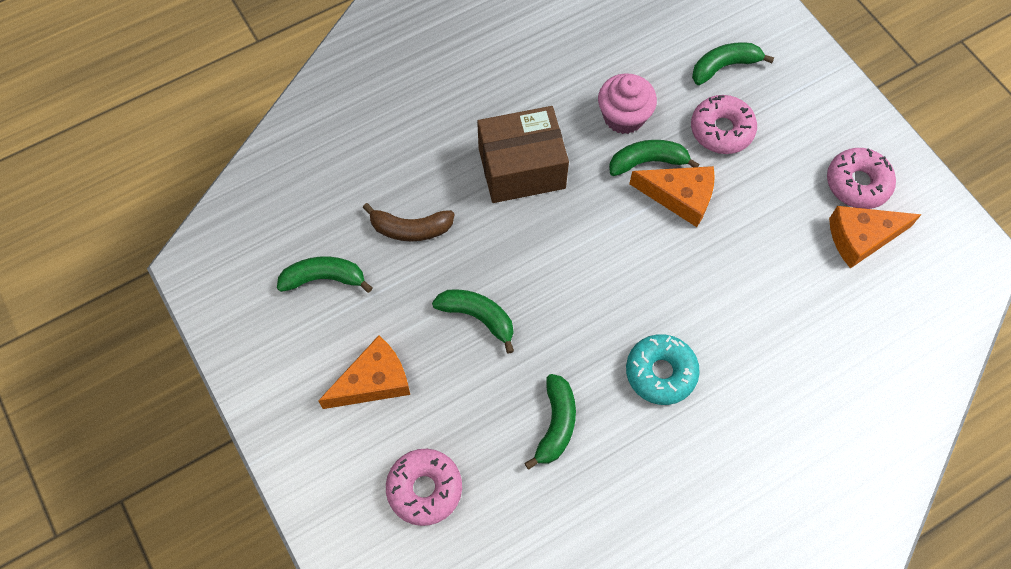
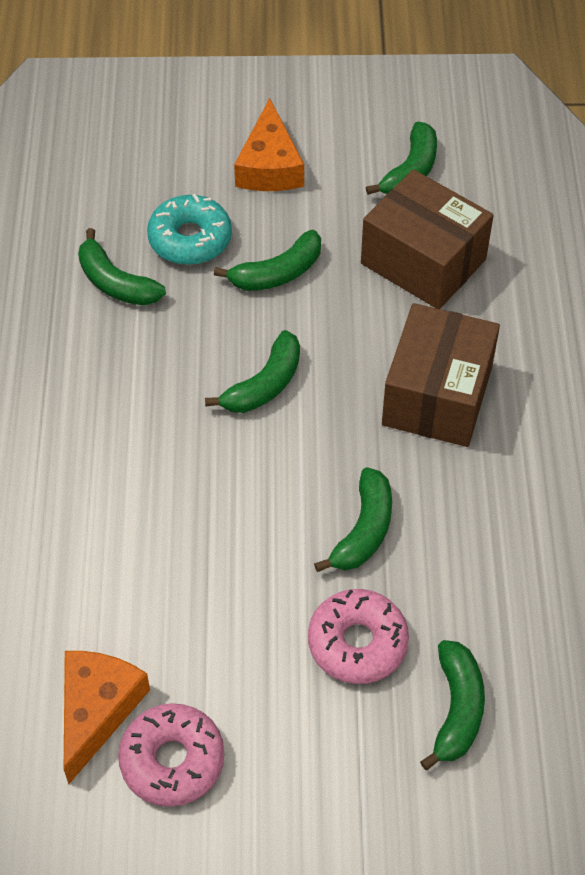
camera: 120 degrees right, 10 degrees down
brown banana [363,203,455,241] -> brown box [361,169,494,309]
pink donut [386,449,462,526] -> none
pink cupcake [598,73,657,134] -> none
turquoise donut [626,334,700,405] -> turquoise donut moved to [147,194,232,265]
orange cheese [629,166,715,227] -> none
none -> green banana [205,330,300,413]

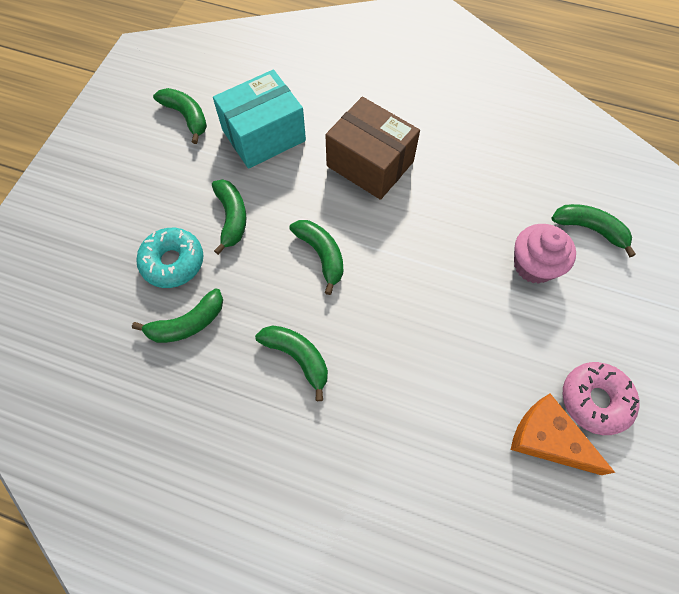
camera: 70 degrees left, 10 degrees up
orange cheese [234,98,304,191] -> none
pink donut [308,589,409,684] -> pink cupcake [514,224,576,284]
green banana [314,467,392,572] -> green banana moved to [255,325,328,401]
brown box [361,169,494,309] -> turquoise box [213,70,306,169]

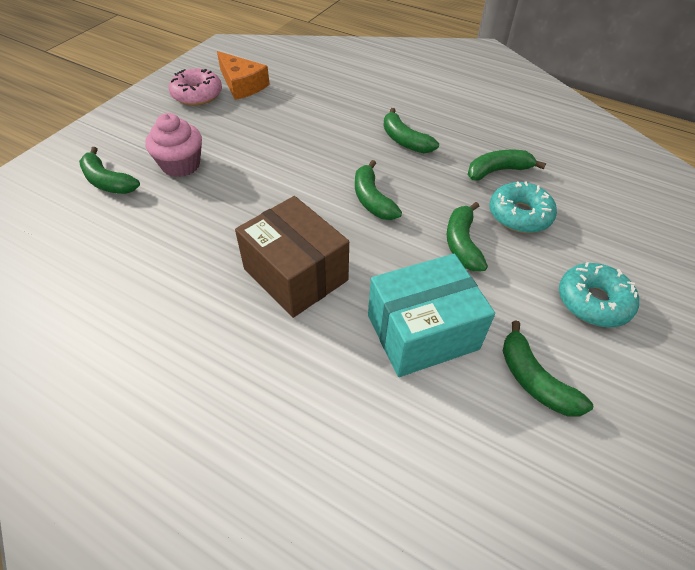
camera: 170 degrees left, 15 degrees down
none -> turquoise donut [559,262,639,327]

